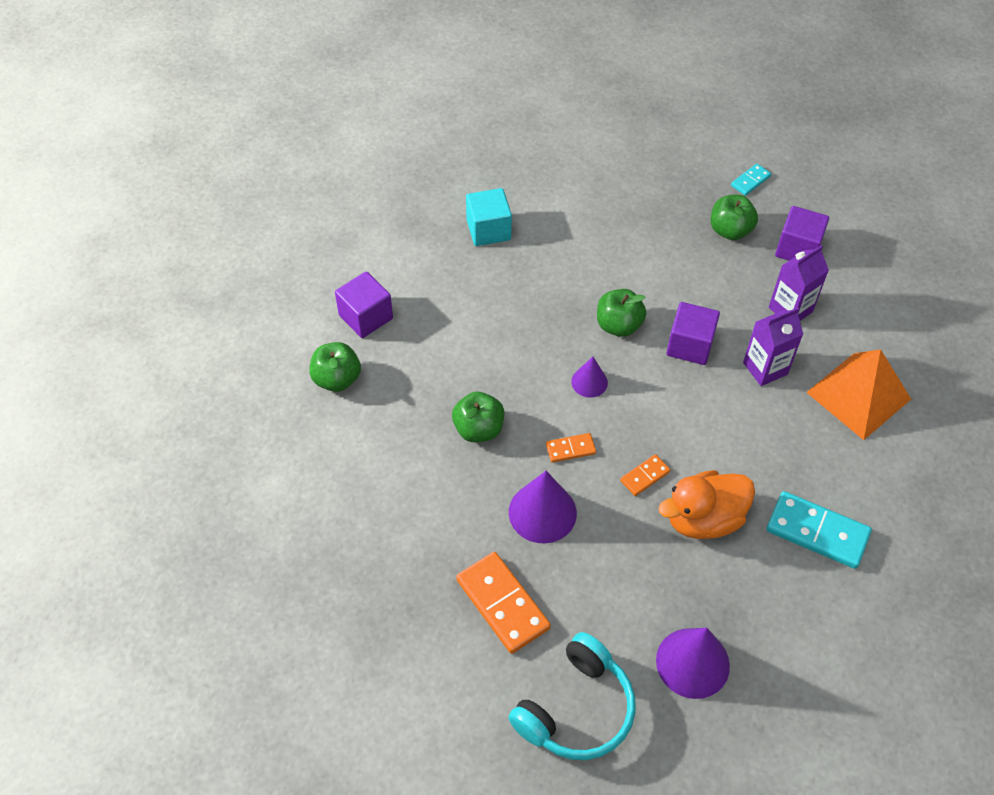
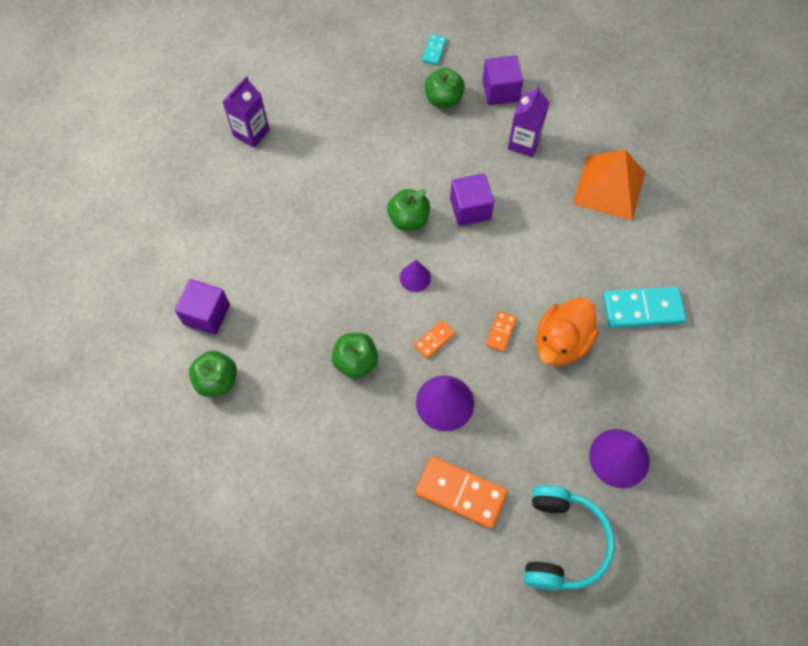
camera: 30 degrees left, 10 degrees up
turquoise cube [466,188,512,246] -> none
purple carton [743,307,803,386] -> purple carton moved to [222,76,270,148]

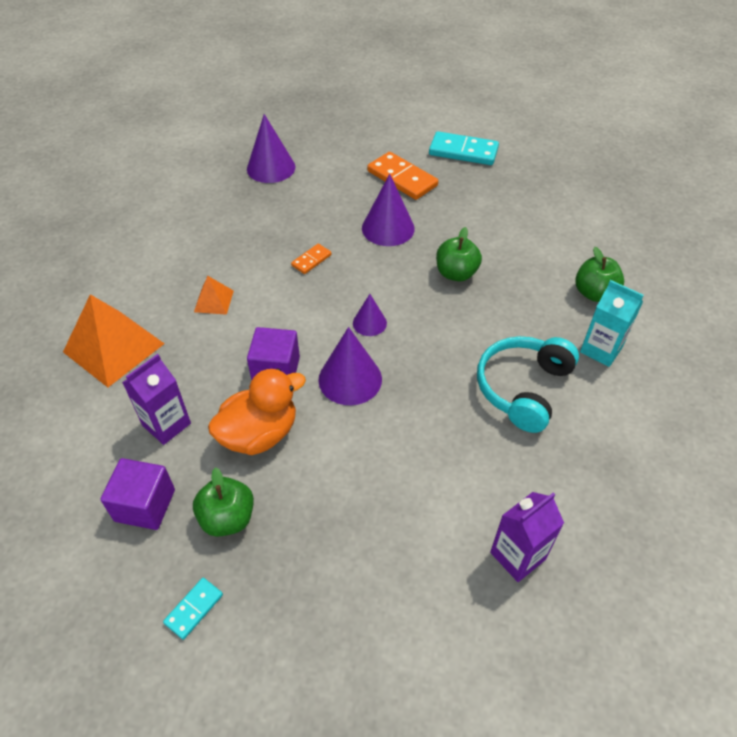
camera: 160 degrees left, 15 degrees down
purple cube [175,279,230,335] -> turquoise carton [580,280,644,367]
green apple [387,189,430,231] -> purple cone [319,327,382,405]
orange domino [414,320,455,359] -> none
turquoise headphones [524,485,615,590] -> turquoise headphones moved to [477,336,579,433]
orange duck [536,297,599,365] -> orange duck moved to [208,368,306,455]
turquoise domino [603,286,686,328] -> turquoise domino moved to [429,131,499,165]
none -> orange pyramid [194,276,234,315]

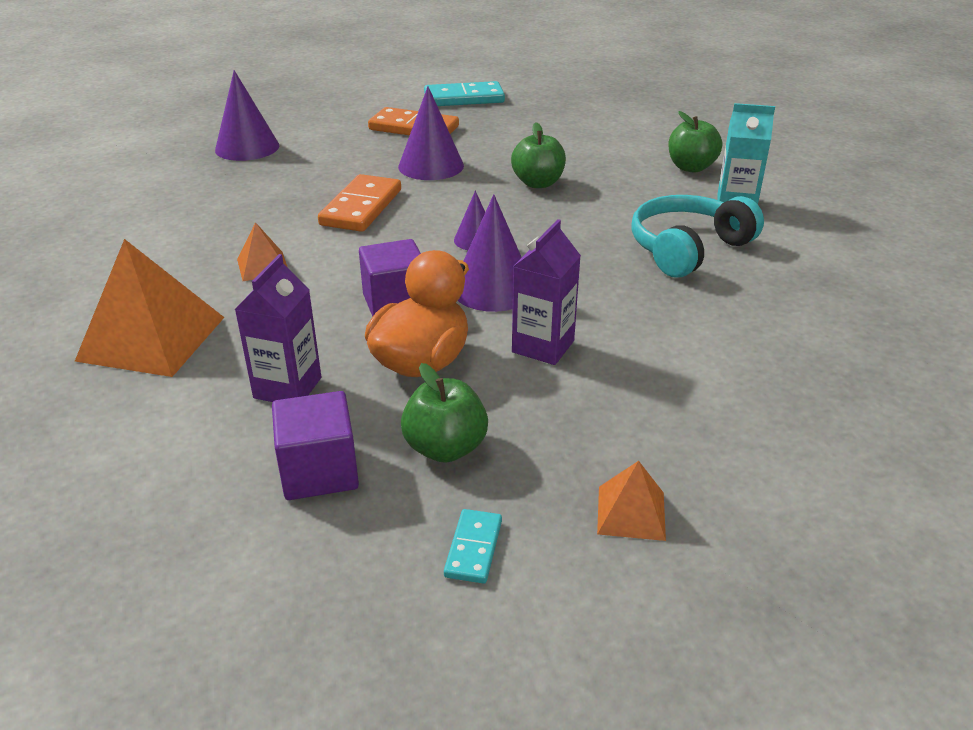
camera: 25 degrees left, 15 degrees down
orange domino [291,244,332,274] -> orange domino [318,174,401,232], size x1.95
turquoise headphones [477,336,579,433] -> turquoise headphones turned 45 degrees clockwise [631,195,764,278]
purple carton [490,492,564,582] -> purple carton moved to [512,219,581,365]
none -> orange pyramid [597,461,666,541]

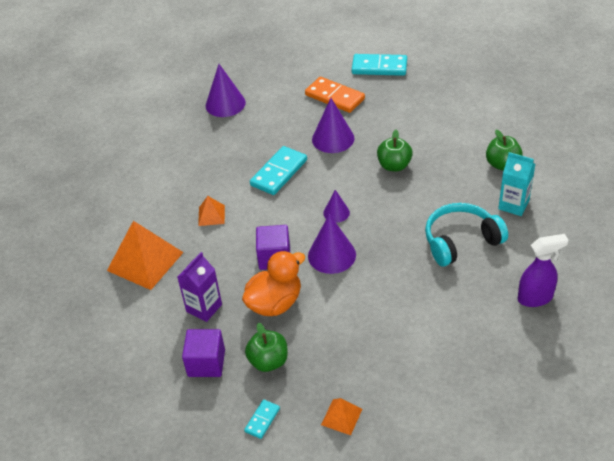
camera: 20 degrees right, 10 degrees up
orange domino [318,174,401,232] -> turquoise domino [250,146,307,195]
purple carton [512,219,581,365] -> none
none -> purple spray bottle [518,234,569,307]

